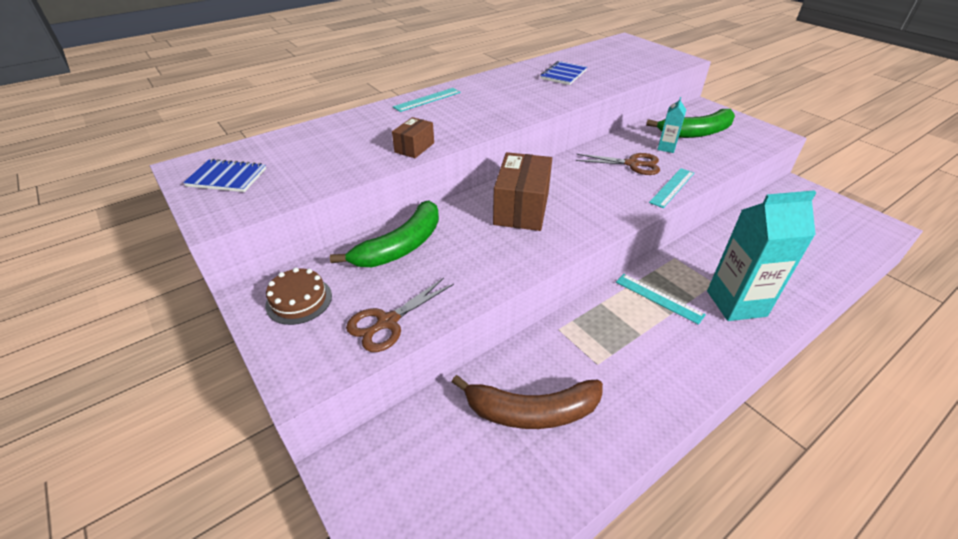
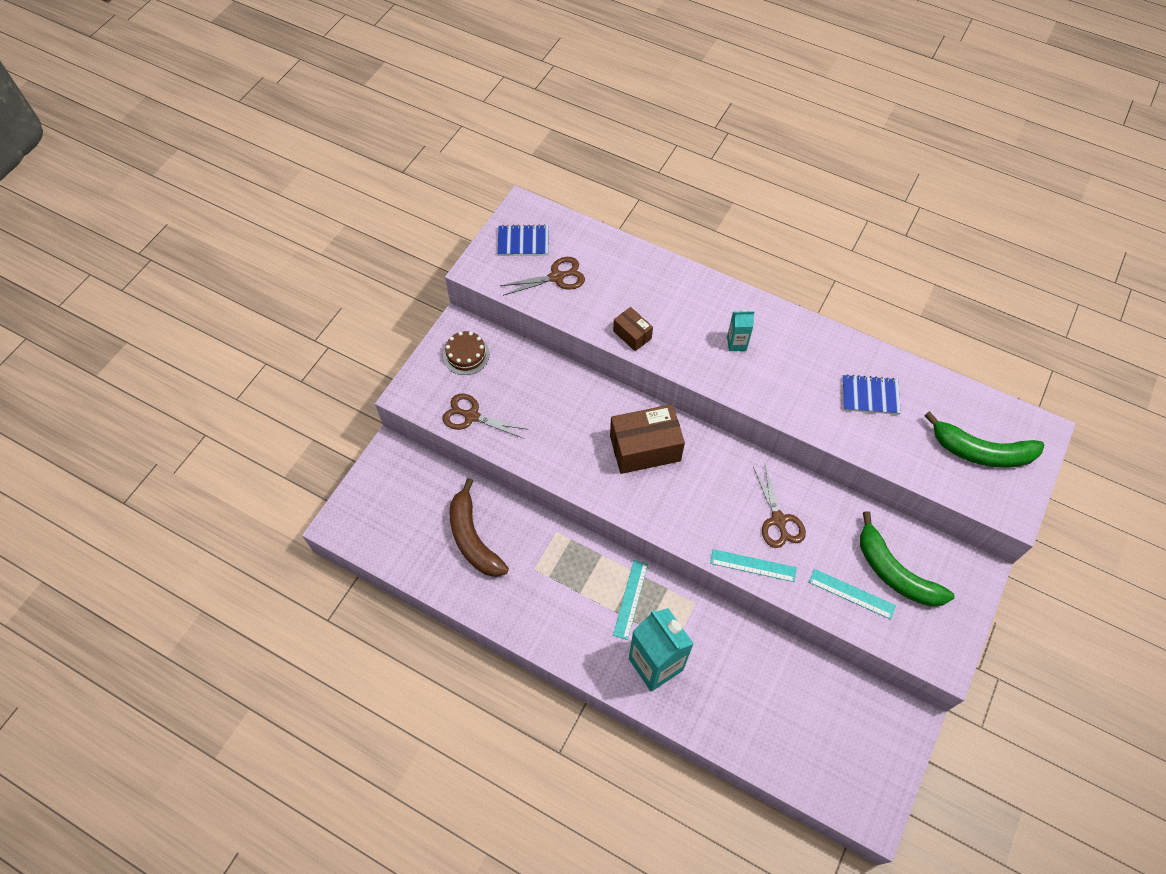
camera: 65 degrees right, 20 degrees up
blue notebook [183,159,266,192] -> blue notebook turned 75 degrees counterclockwise [497,224,549,256]
green banana [330,200,439,267] -> green banana moved to [924,411,1044,468]
brown box [392,117,434,158] -> brown box turned 45 degrees clockwise [613,307,653,351]
turquoise ruler [393,88,461,112] -> turquoise ruler moved to [809,569,896,619]
turquoise carton [657,97,686,153] -> turquoise carton moved to [727,310,754,351]
none -> brown scissors [500,257,585,296]

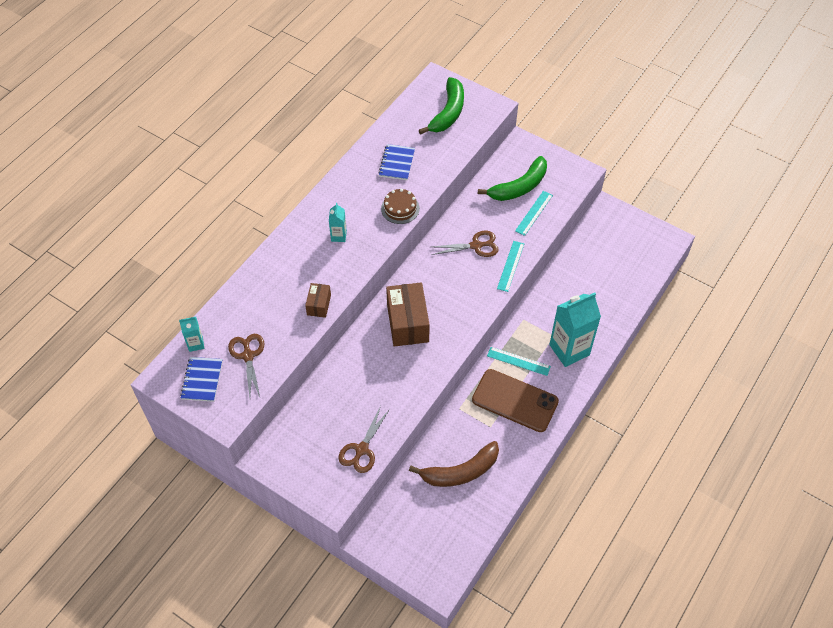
camera: 85 degrees left, 5 degrees down
brown cake [443,331,490,375] -> brown cake moved to [381,189,420,224]
brown box [613,307,653,351] -> brown box turned 45 degrees counterclockwise [305,283,331,318]
none -> turquoise carton [179,317,204,352]
none -> brown phone [472,369,559,432]

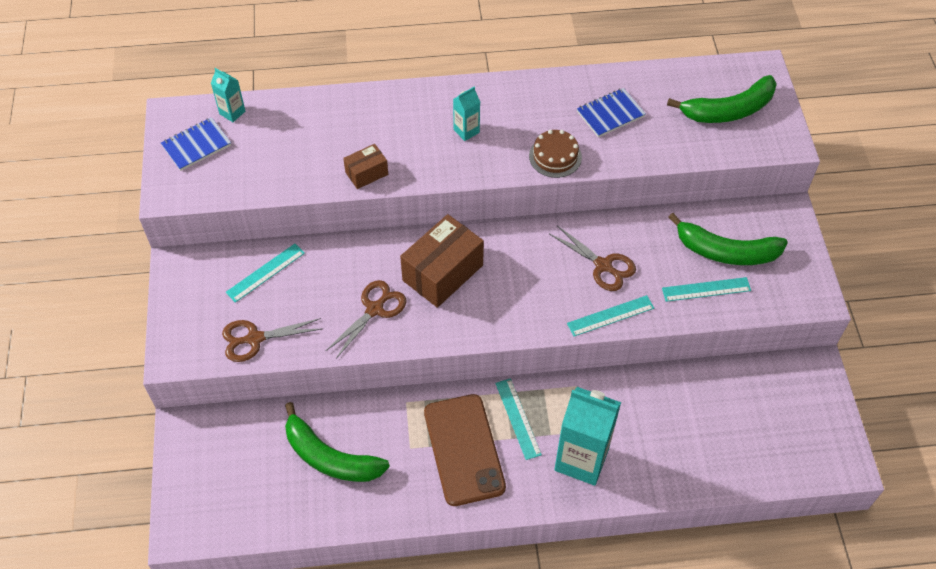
camera: 50 degrees right, 0 degrees up
brown scissors [228,334,264,397] -> brown scissors moved to [326,280,407,359]
brown banana [409,441,499,487] -> green banana [285,402,390,482]
none -> turquoise ruler [226,244,305,303]

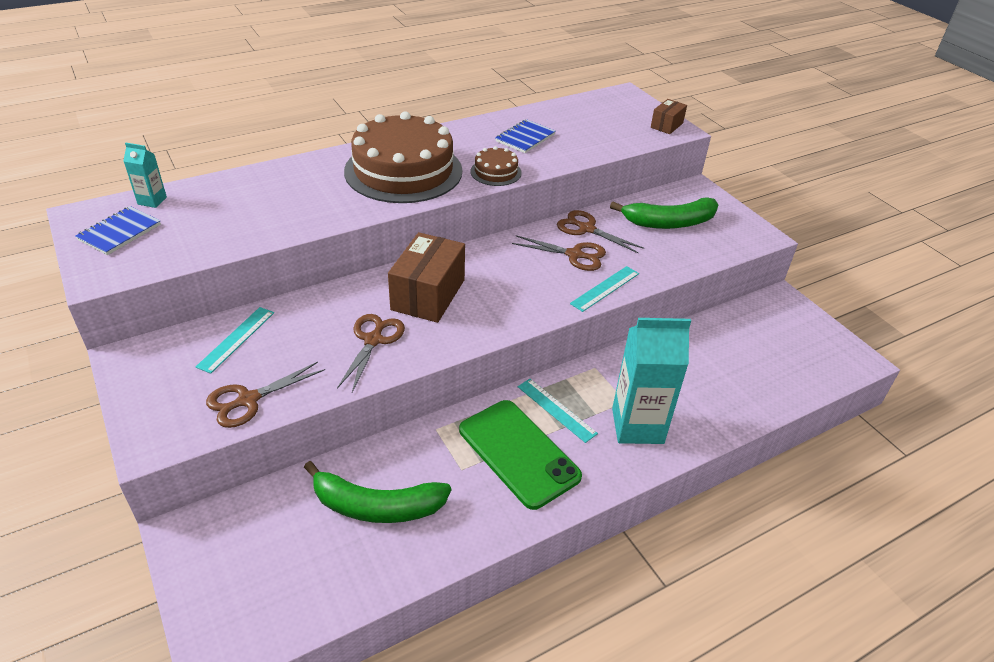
camera: 25 degrees left, 15 degrees down
brown box [343,144,388,189] -> brown box moved to [651,99,687,134]
brown phone [424,394,506,506] -> green phone [459,400,582,510]
turquoise carton [453,87,480,141] -> brown cake [344,111,462,203]
turquoise ruler [662,277,751,302] -> none
green banana [667,75,777,123] -> none
none -> brown scissors [557,210,644,253]

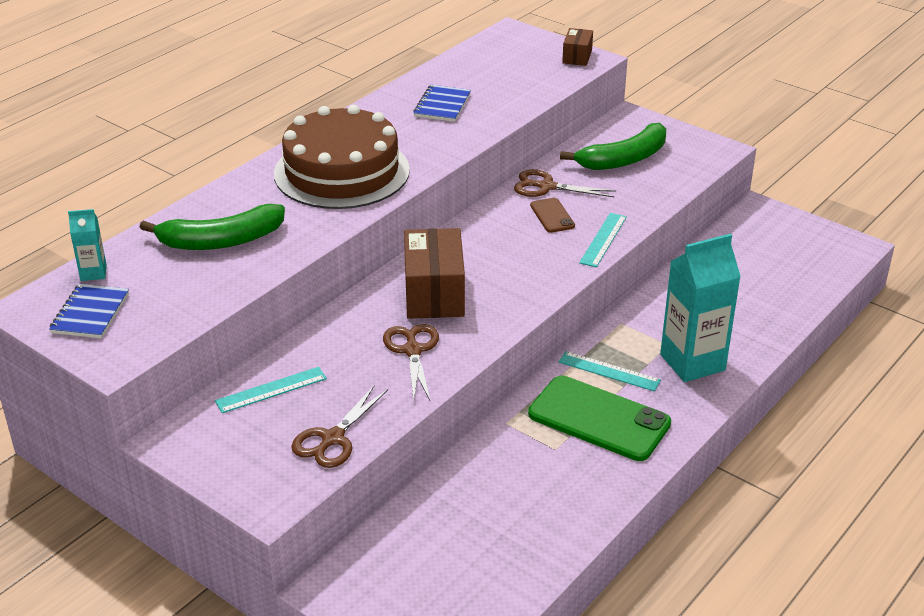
camera: 20 degrees left, 5 degrees down
turquoise ruler [196,307,274,374] -> turquoise ruler turned 60 degrees clockwise [215,367,327,413]
green banana [304,461,451,523] -> green banana moved to [139,204,285,250]
brown cake [470,146,522,186] -> none
brown scissors [512,235,606,271] -> brown phone [530,198,575,233]

